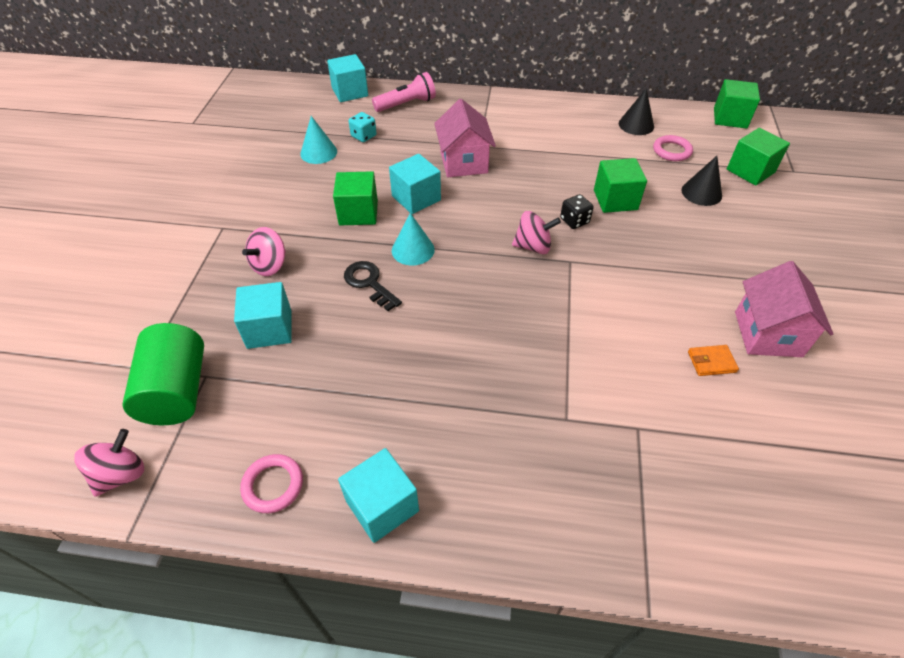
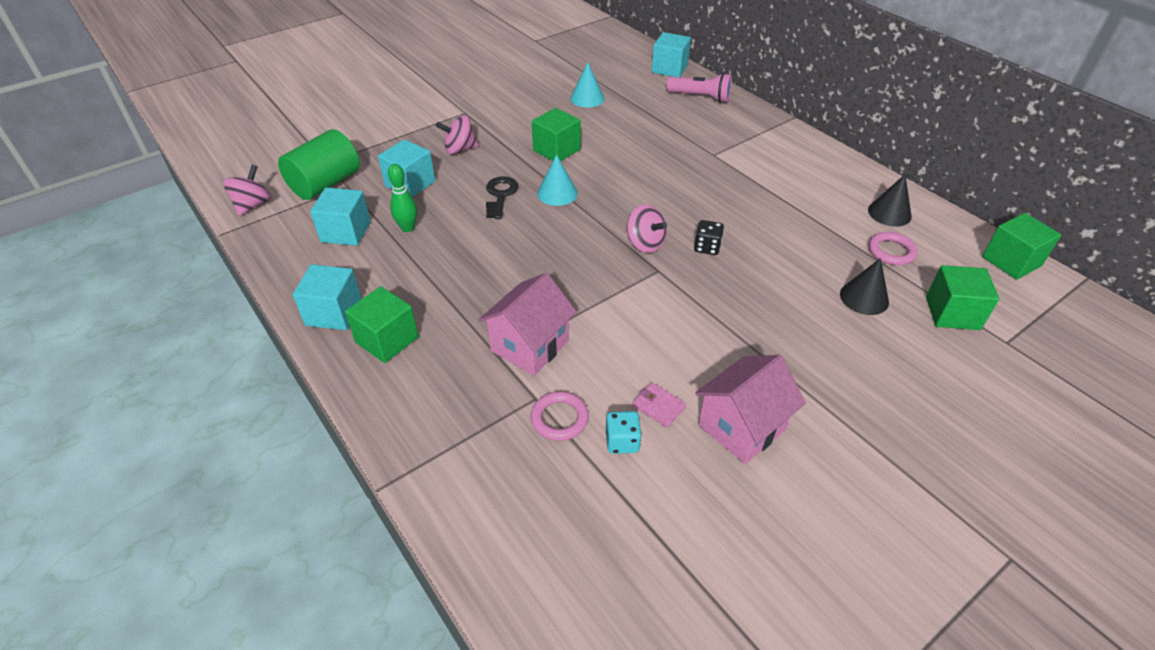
camera: 45 degrees right, 5 degrees down
pink spinning top [74,429,145,497] -> pink spinning top turned 60 degrees counterclockwise [223,165,271,216]
pink ring [240,454,303,513] -> pink ring moved to [530,391,589,441]
turquoise dice [349,112,377,142] -> turquoise dice moved to [606,411,642,454]
turquoise cube [389,154,441,214] -> turquoise cube moved to [310,188,371,246]
pink house [434,99,496,177] -> pink house moved to [478,273,577,376]
green cube [594,158,647,213] -> green cube moved to [345,286,419,363]
orange wallet [688,345,739,376] -> pink wallet [633,383,686,428]
none -> green bowling pin [388,164,417,232]

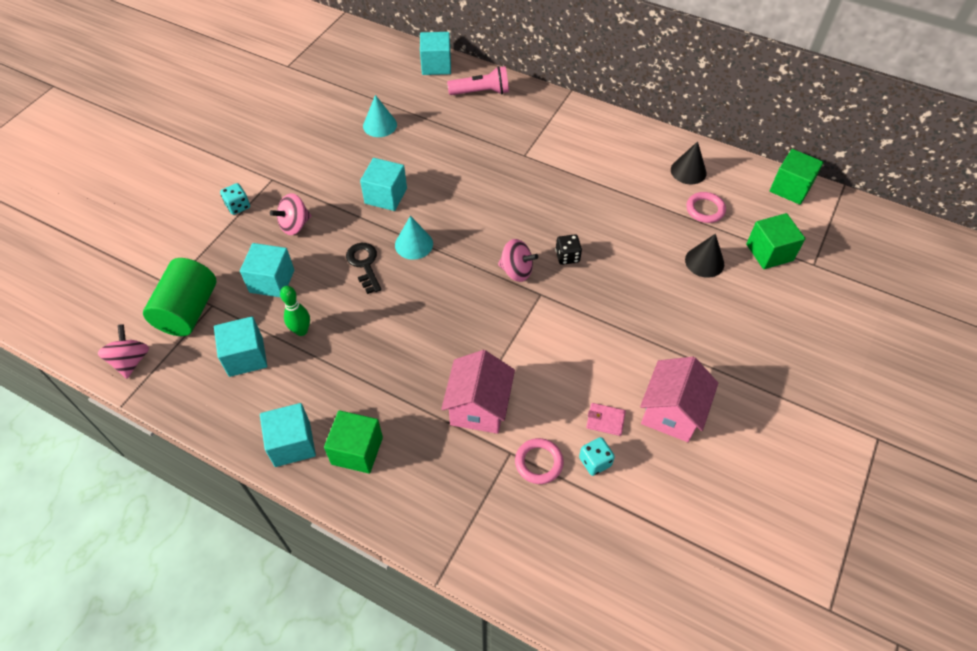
camera: 25 degrees left, 10 degrees up
green cube [532,108,581,161] -> turquoise cube [360,158,407,211]
none -> turquoise dice [220,183,250,215]

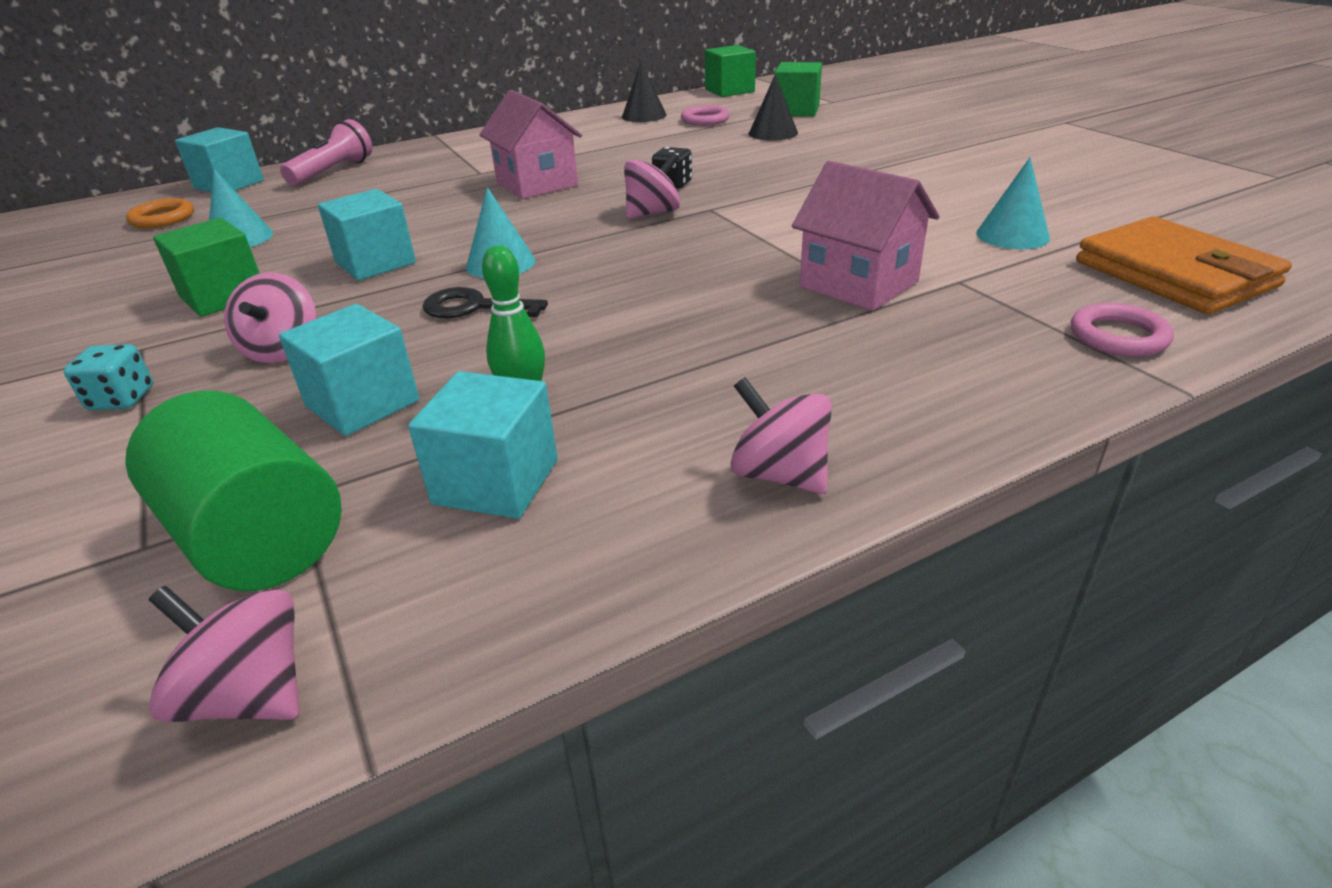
camera: 55 degrees left, 20 degrees down
turquoise cube [260,403,316,467] -> pink spinning top [730,377,832,494]
green cube [324,410,383,474] -> green cube moved to [153,218,260,317]
pink ring [515,438,564,484] -> pink ring moved to [1071,303,1174,357]
turquoise dice [579,437,615,476] -> turquoise cone [976,157,1050,249]
pink wallet [586,403,626,436] -> none
pink house [640,357,718,442] -> pink house moved to [479,90,582,199]
none -> orange ring [126,198,194,228]
none -> orange wallet [1076,217,1292,314]

